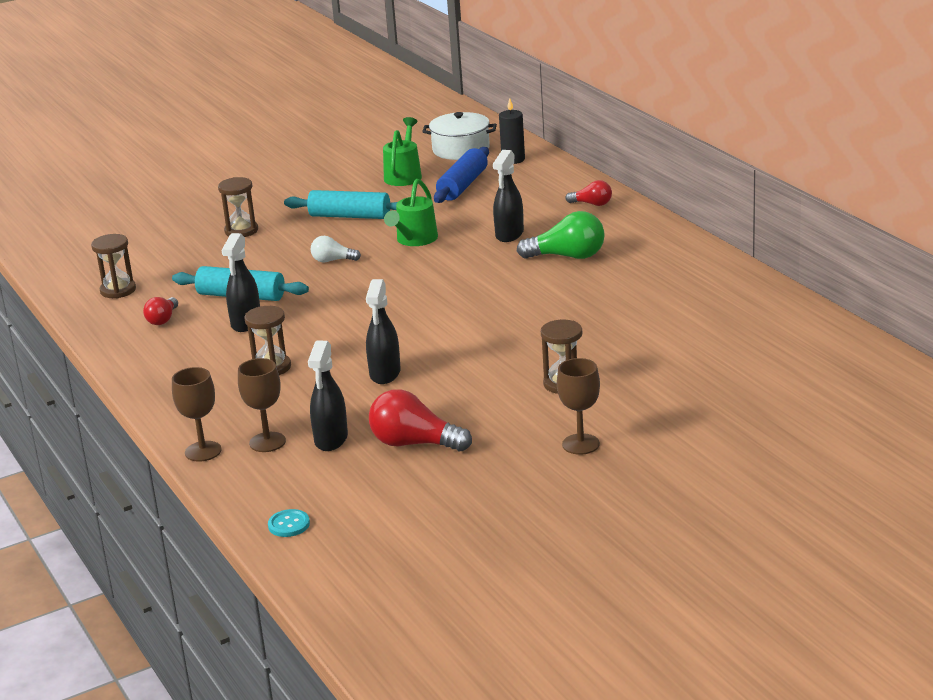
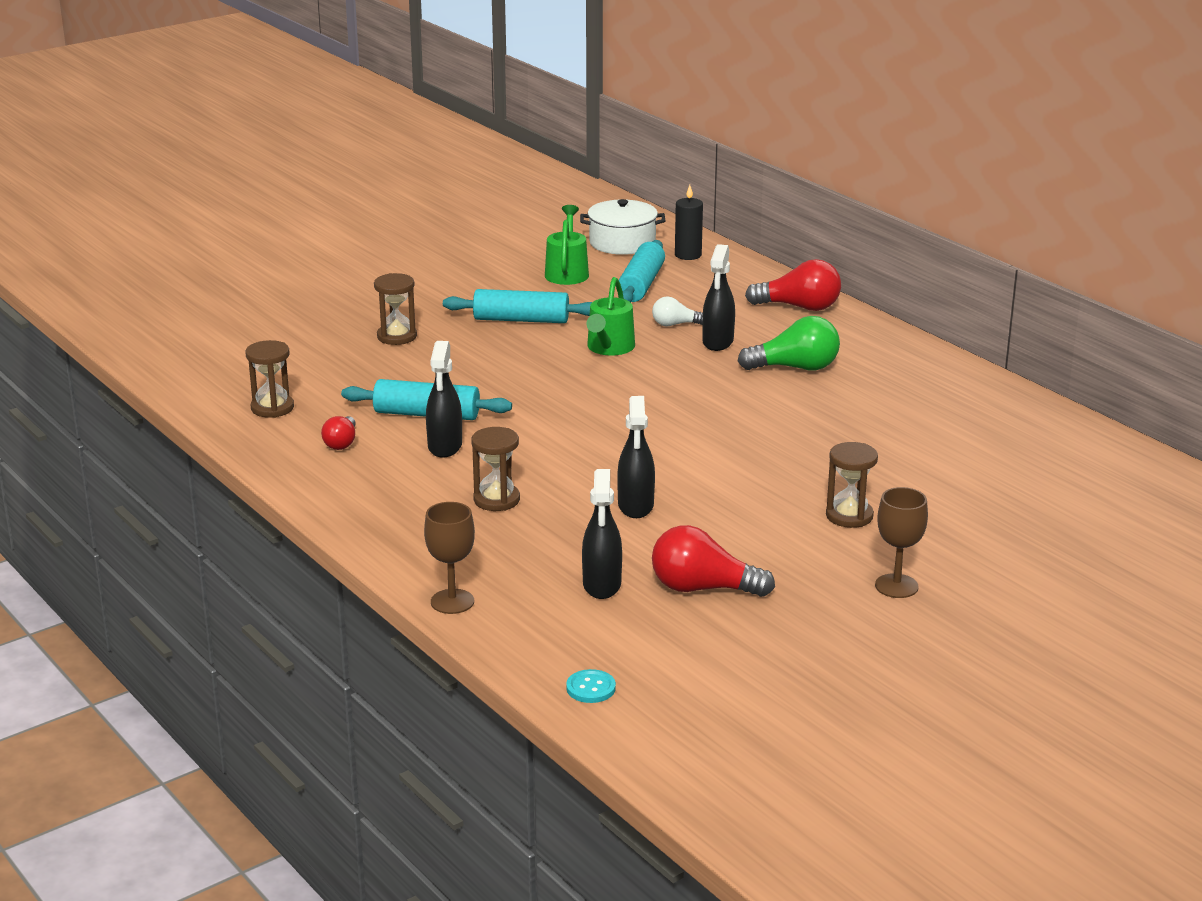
camera: 10 degrees left, 0 degrees up
brown goblet [238,358,286,452] -> none
white light bulb [311,236,361,262] -> white light bulb moved to [652,296,703,326]
blue rolling pin [434,147,489,203] -> turquoise rolling pin [619,240,665,302]
red light bulb [565,180,612,206] -> red light bulb [745,259,841,311], size x1.74

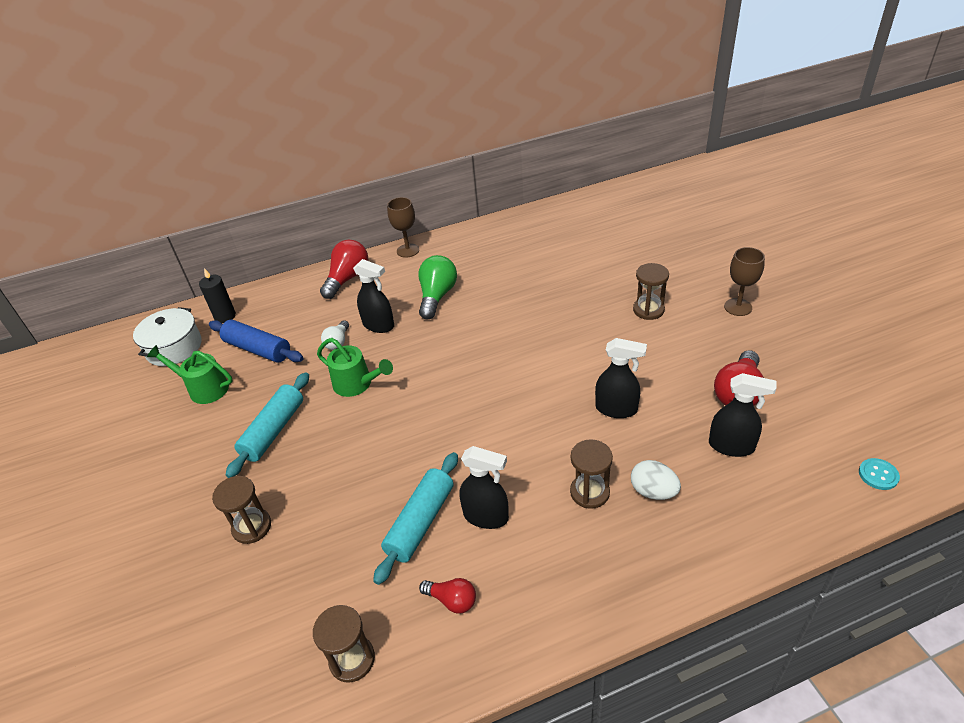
camera: 70 degrees left, 15 degrees up
brown goblet [424,502,475,614] -> brown goblet moved to [387,197,419,258]
turquoise rolling pin [619,240,665,302] -> blue rolling pin [209,320,304,363]
none -> white egg [631,460,681,500]

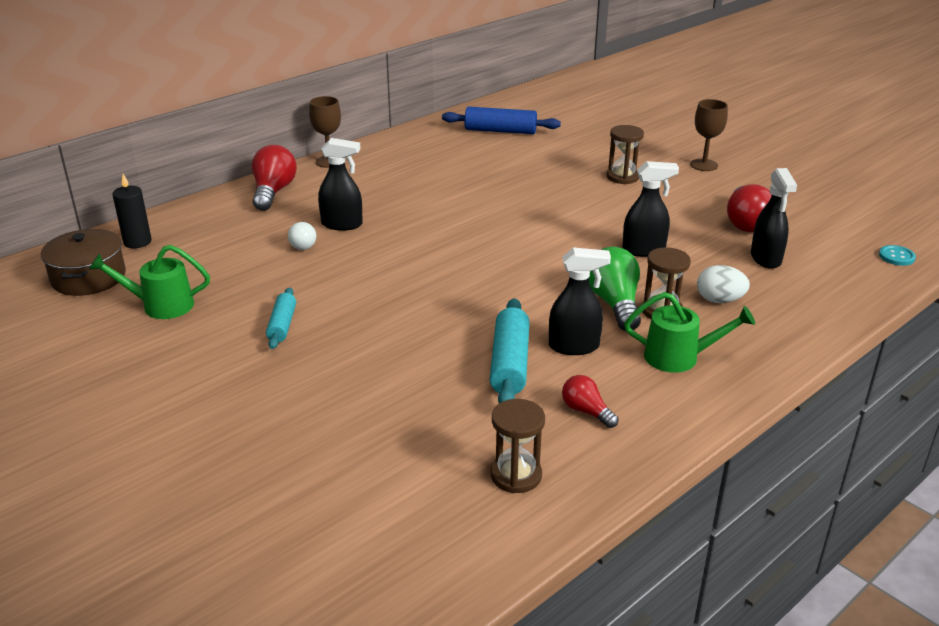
camera: 25 degrees left, 10 degrees down
white pot [133,307,202,366] -> brown pot [41,229,126,296]
blue rolling pin [209,320,304,363] -> blue rolling pin moved to [442,107,561,134]
brown hourglass [212,476,271,544] -> none
turquoise rolling pin [226,372,309,478] -> turquoise rolling pin [266,288,296,349], size x0.62
green watering can [317,338,393,397] -> green watering can moved to [624,292,755,373]
green light bulb [418,255,457,319] -> green light bulb moved to [589,247,641,331]
red light bulb [419,578,476,614] -> red light bulb turned 135 degrees counterclockwise [562,375,619,428]
black spray bottle [709,373,776,457] -> black spray bottle turned 90 degrees clockwise [751,168,797,269]

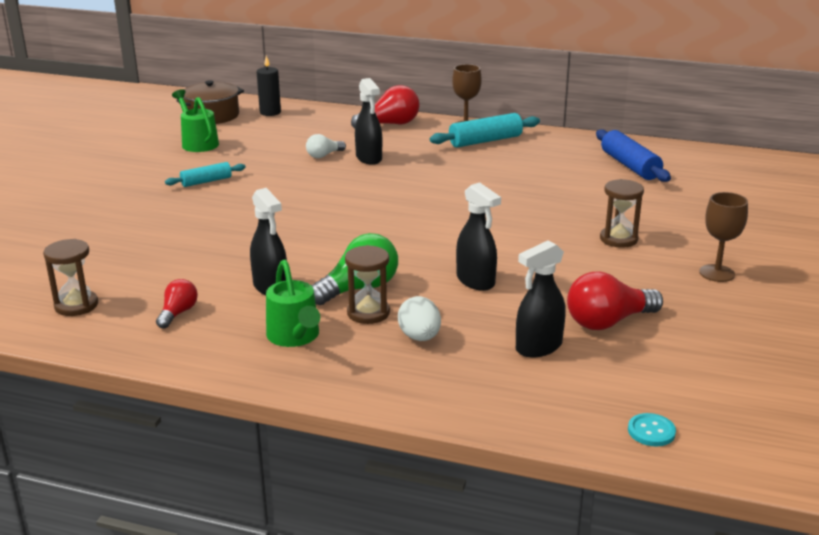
camera: 60 degrees right, 5 degrees down
turquoise rolling pin [490,298,530,403] -> turquoise rolling pin moved to [430,113,540,148]

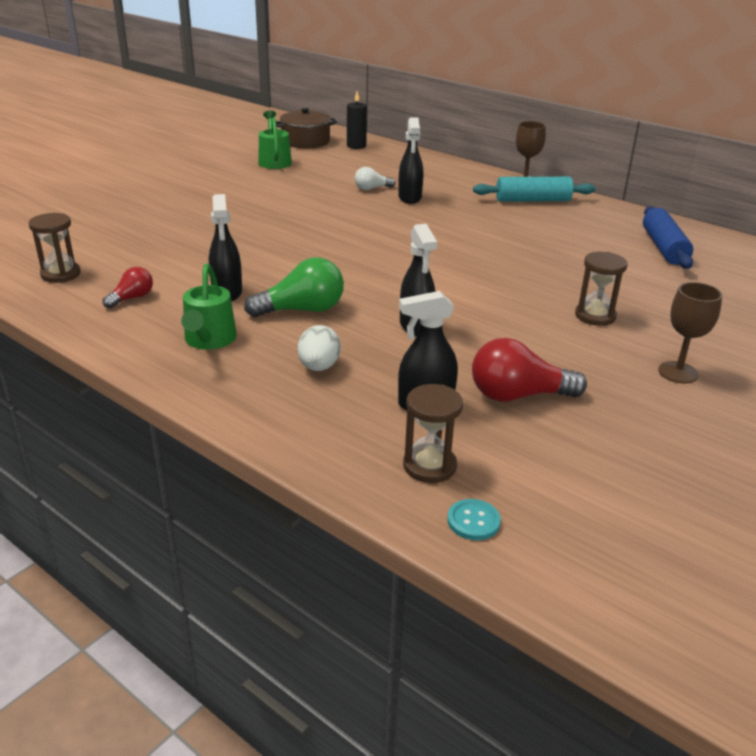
camera: 20 degrees right, 5 degrees up
turquoise rolling pin [165,162,246,187] -> none
brown hourglass [345,245,390,324] -> brown hourglass moved to [403,384,463,483]
red light bulb [351,85,420,128] -> none

